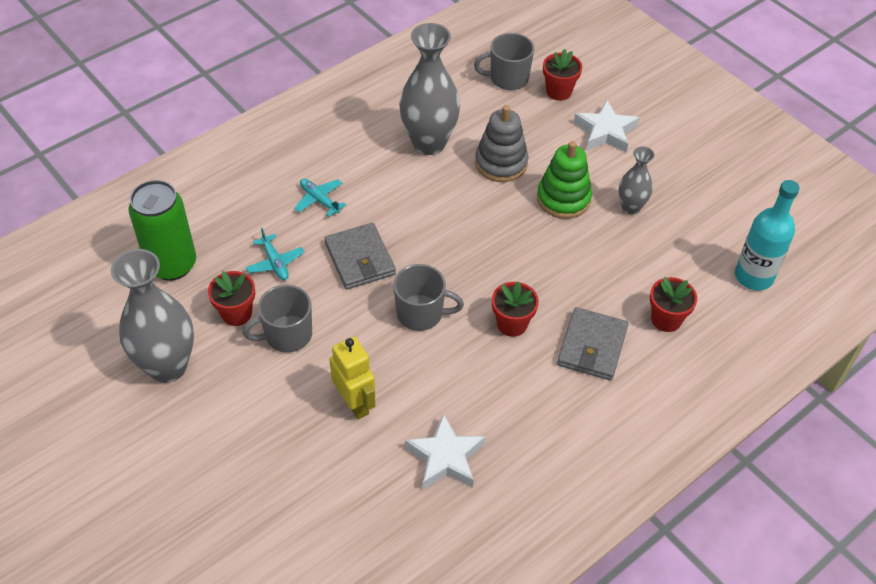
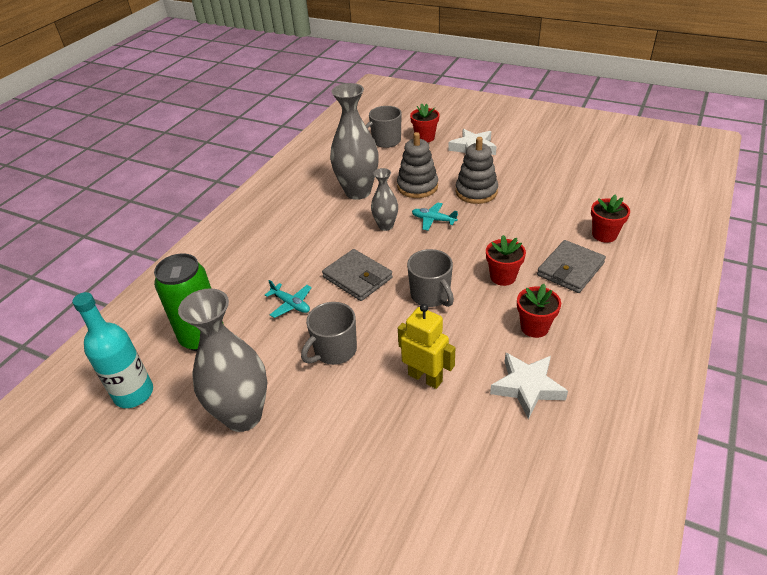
camera: 20 degrees left, 10 degrees down
red flower pot [208,271,255,326] -> red flower pot moved to [517,284,561,338]
turquoise plane [294,179,346,217] -> turquoise plane moved to [412,202,458,231]
grey mug [393,264,464,331] -> grey mug turned 75 degrees clockwise [407,249,454,307]
green stacking toy [537,141,592,219] -> grey stacking toy [456,137,498,204]
grey wallet [557,307,628,380] -> grey wallet turned 45 degrees clockwise [537,240,606,293]
grey vase [618,146,655,215] -> grey vase moved to [371,168,398,231]
turquoise bottle [735,180,800,291] -> turquoise bottle moved to [72,292,153,408]

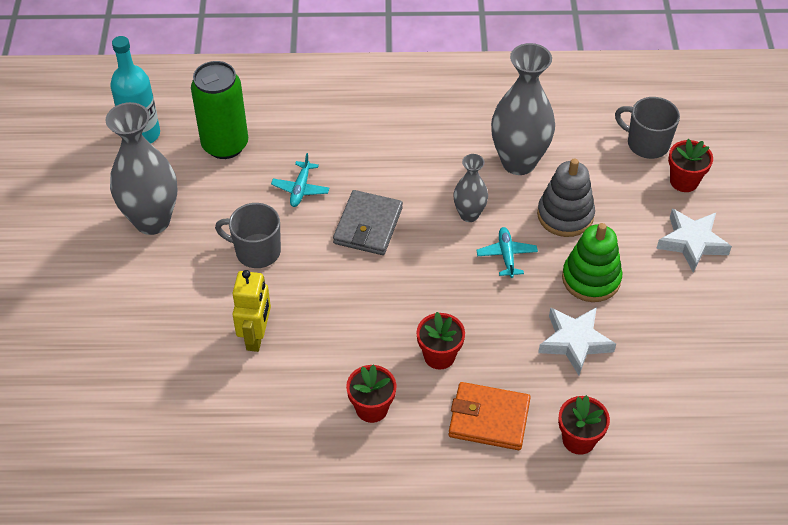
camera: 60 degrees right, 10 degrees up
grey mug [407,249,454,307] -> none
grey stacking toy [456,137,498,204] -> green stacking toy [562,223,622,302]
white star [490,353,568,420] -> white star moved to [538,307,616,375]
grey wallet [537,240,606,293] -> orange wallet [449,382,531,450]

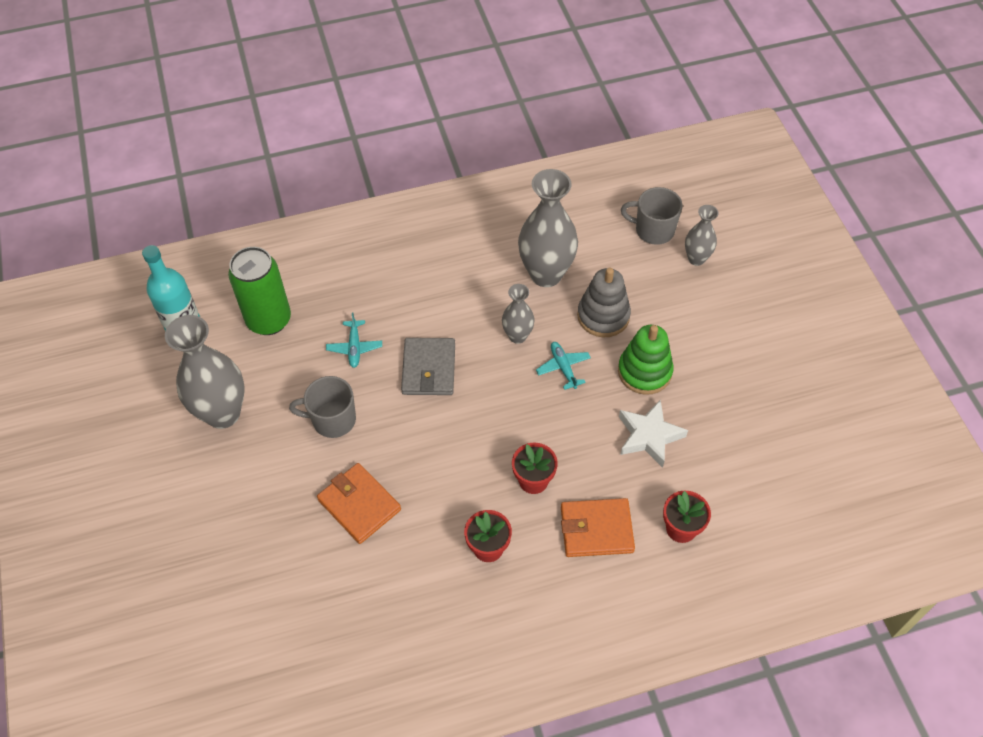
camera: 15 degrees left, 5 degrees up
yellow robot [232,270,271,352] -> orange wallet [317,463,401,544]
white star [656,208,732,272] -> none
red flower pot [668,139,713,192] -> grey vase [685,205,719,266]

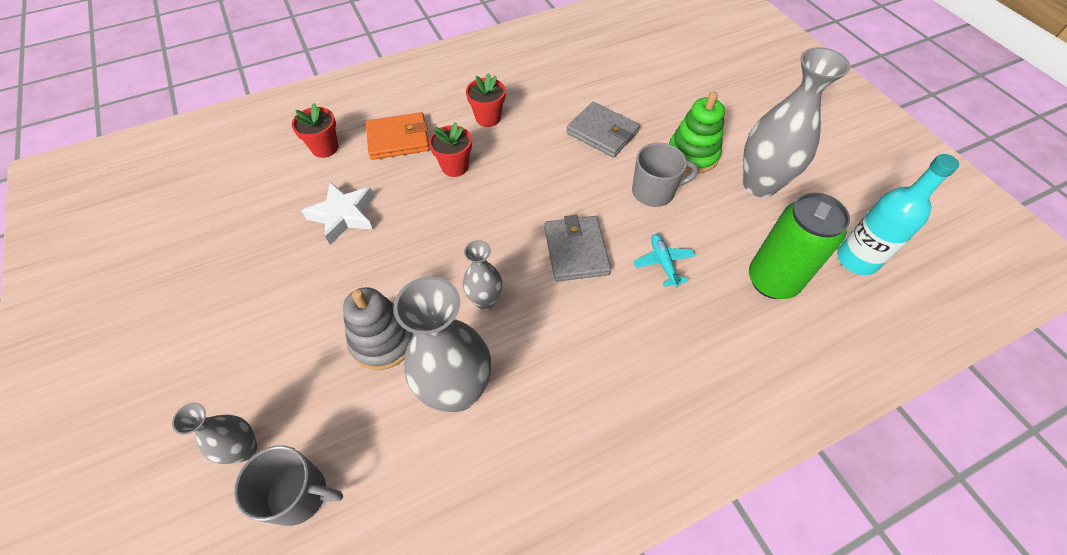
camera: 170 degrees right, 0 degrees up
orange wallet [317,463,401,544] -> grey wallet [566,102,640,158]
turquoise plane [536,342,591,390] -> none
green stacking toy [618,325,673,395] -> green stacking toy moved to [669,92,725,174]

